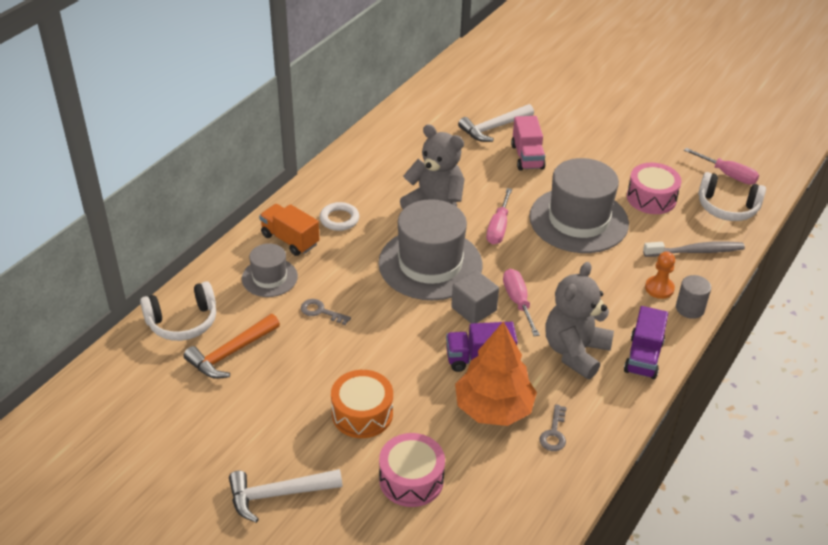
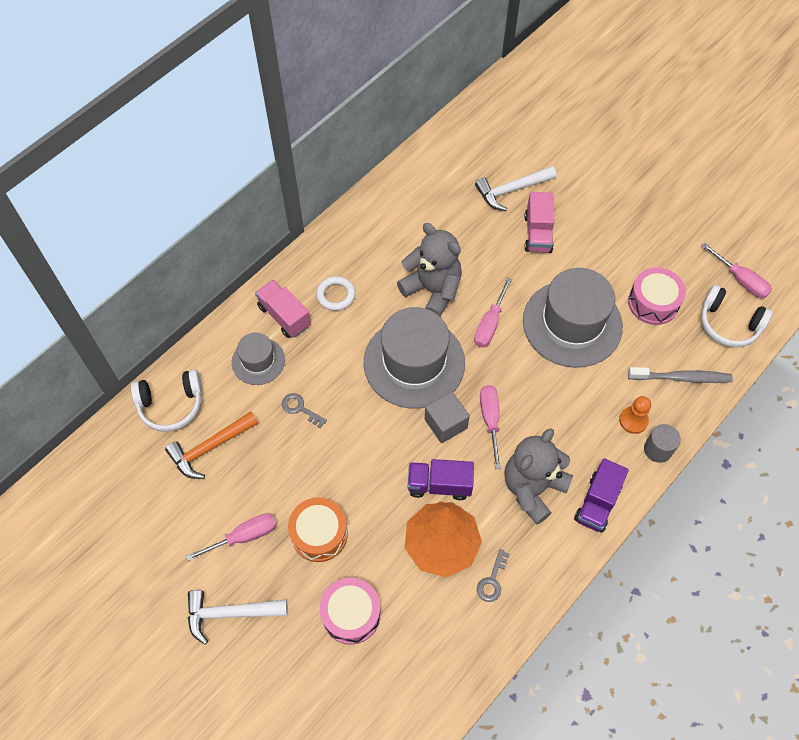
camera: 10 degrees right, 20 degrees up
orange truck [259,204,320,256] -> pink truck [255,280,311,338]
none -> pink screwdriver [186,513,277,561]

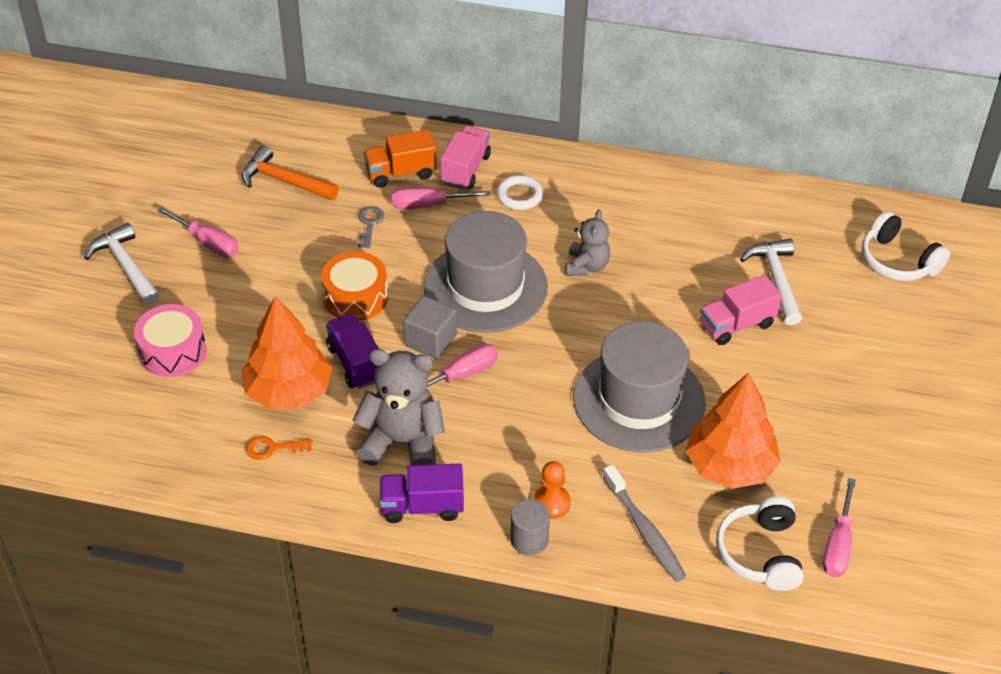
camera: 60 degrees right, 15 degrees down
white headphones [131,369,202,432] -> white headphones moved to [862,211,950,281]
grey hat [232,333,285,385] -> orange truck [364,129,437,188]
orange drum [288,497,348,562] -> orange drum moved to [321,251,388,321]
grey teddy bear [397,223,462,317] -> grey teddy bear [565,210,610,276], size x0.61
pink screwdriver [474,277,512,347] -> pink screwdriver moved to [392,187,491,209]
white hammer [475,166,556,211] -> white hammer turned 45 degrees clockwise [740,239,802,325]
grey key [477,549,510,602] -> orange key [246,436,313,460]
pink drum [628,267,686,325] -> orange tree [685,372,781,489]

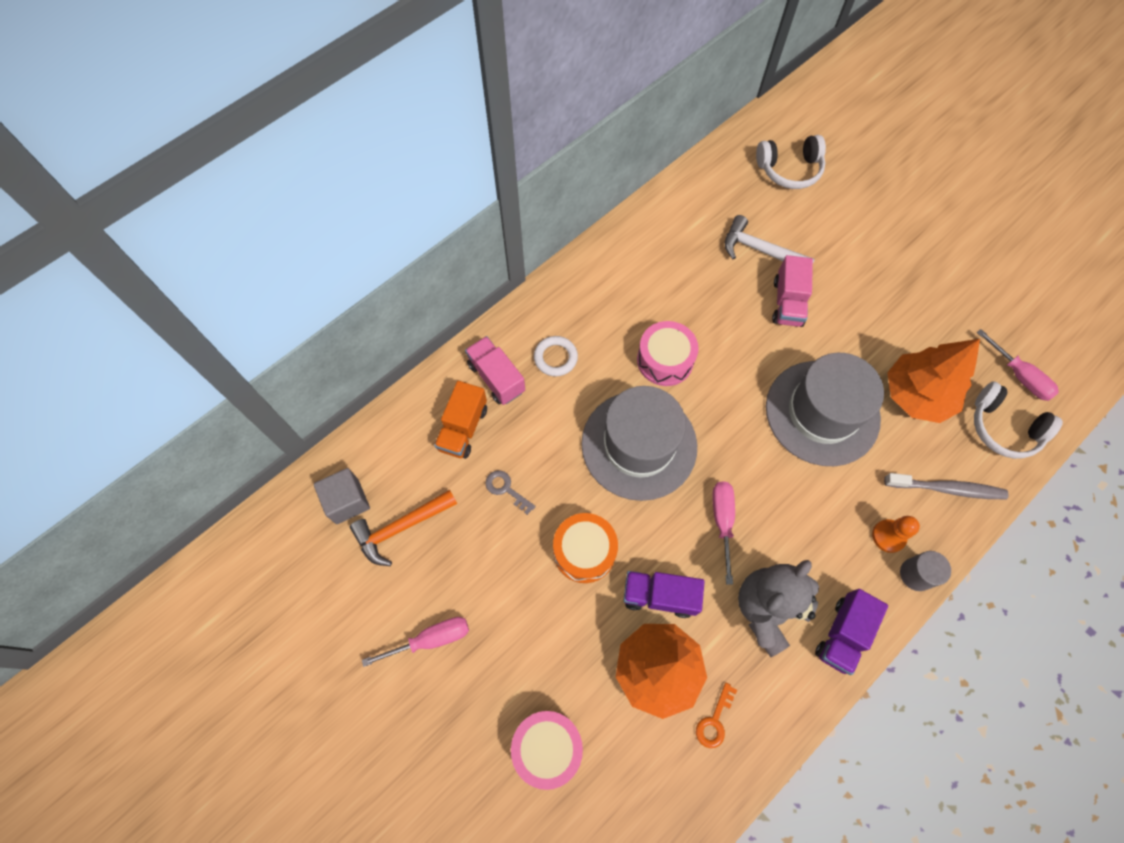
camera: 55 degrees left, 20 degrees up
white hammer [84,223,159,305] -> none
pink screwdriver [392,187,491,209] -> none
grey cube [403,296,457,359] -> grey cube moved to [314,468,370,524]
grey teddy bear [565,210,610,276] -> pink drum [637,321,699,386]

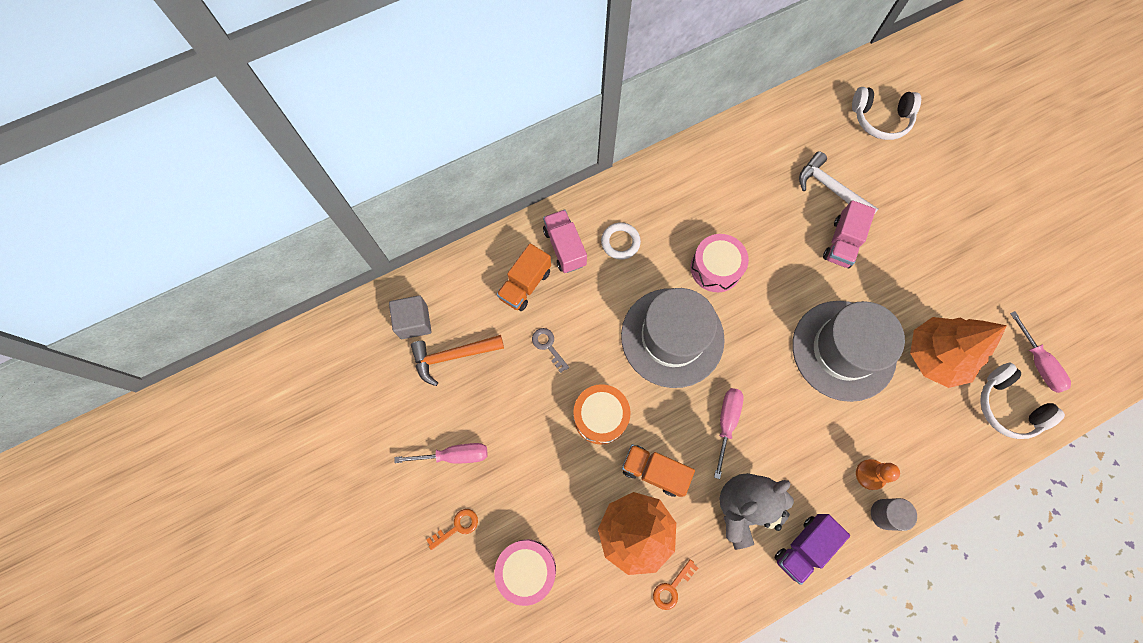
camera: 15 degrees right, 5 degrees up
purple truck [623,571,705,618] -> orange truck [622,444,695,497]
grey toothbrush [884,473,1008,499] -> none
none -> orange key [427,509,478,550]

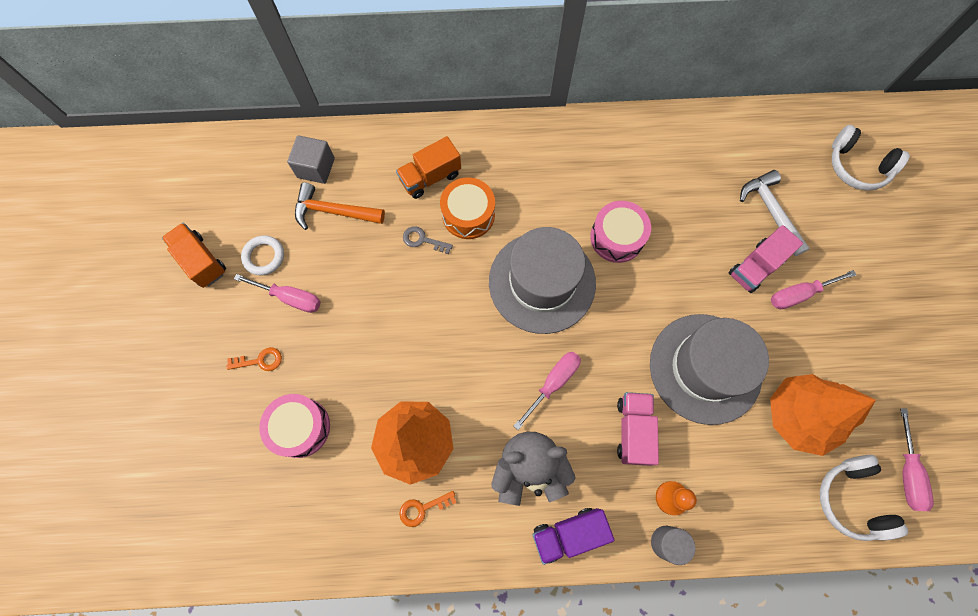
camera: 25 degrees right, 0 degrees up
grey key [532,328,569,373] -> grey key turned 60 degrees counterclockwise [403,226,453,254]
pink truck [543,210,587,273] -> pink truck moved to [617,392,659,466]
orange drum [573,384,631,445] -> orange drum moved to [440,177,495,239]
white ring [601,222,641,260] -> white ring moved to [241,235,284,275]
orange truck [622,444,695,497] -> orange truck moved to [162,223,226,288]
none -> pink screwdriver [771,270,856,309]

